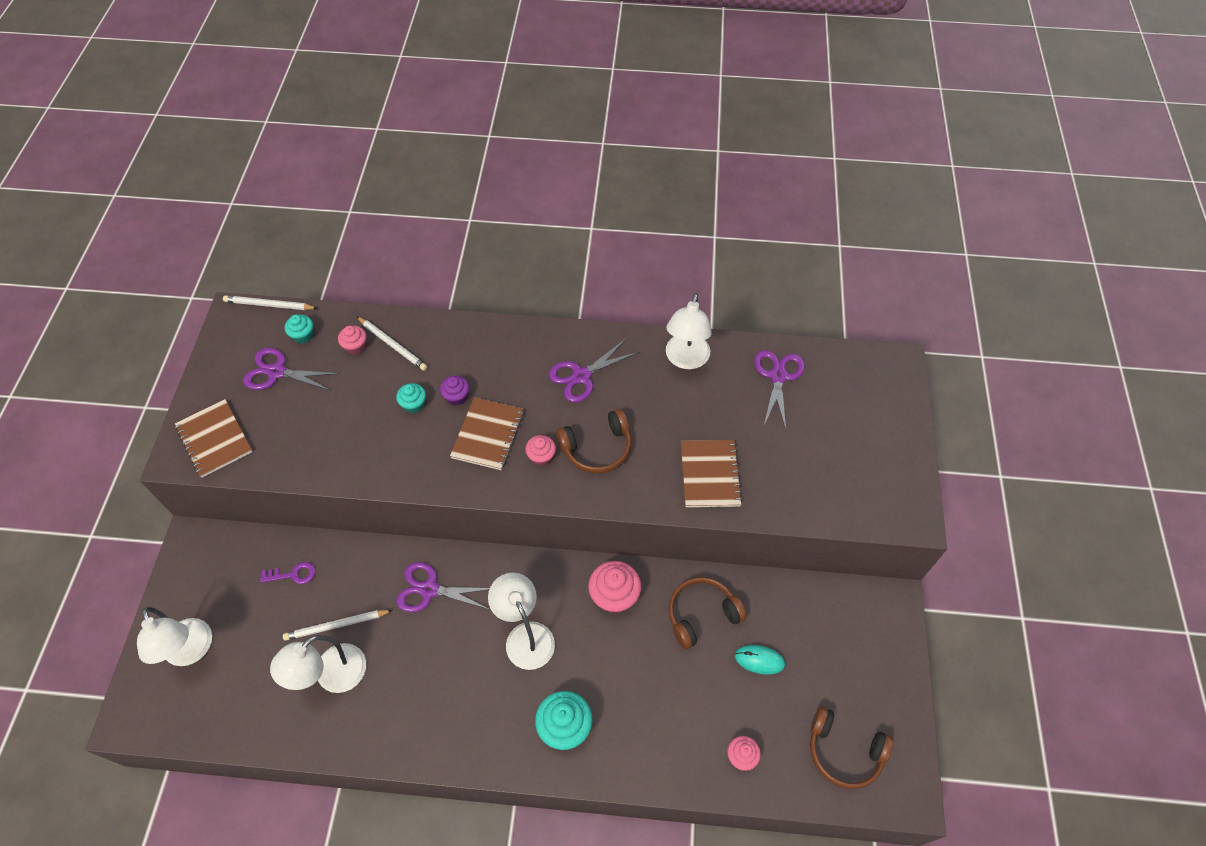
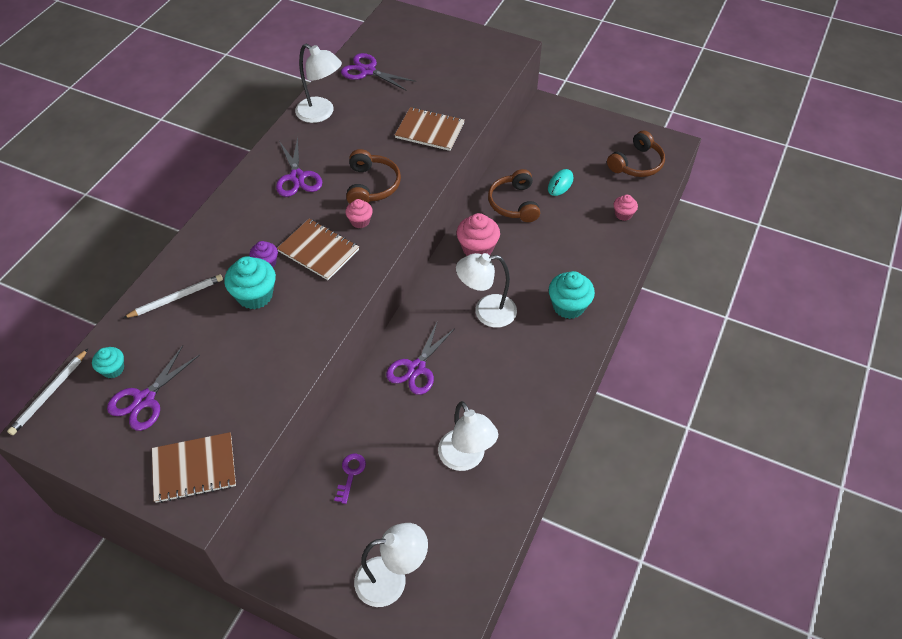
camera: 70 degrees left, 5 degrees down
white pencil [283,610,393,641] -> none
pink cupcake [338,326,366,355] -> none
turquoise cupcake [396,383,426,413] -> turquoise cupcake [224,256,276,309], size x1.73

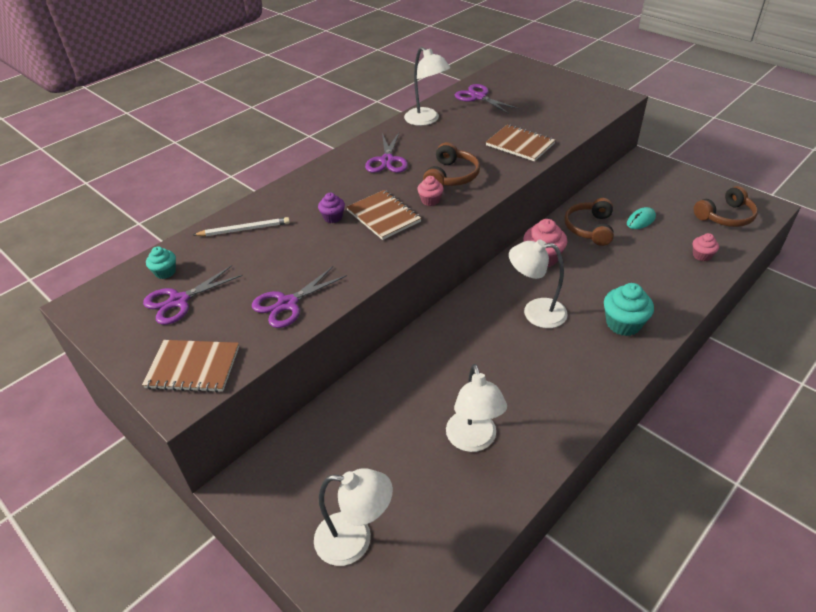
camera: 20 degrees right, 10 degrees down
white pencil [7,349,88,435] -> none
turquoise cupcake [224,256,276,309] -> none
purple key [334,454,366,504] -> none
purple scissors [386,323,455,395] -> purple scissors moved to [252,266,347,328]

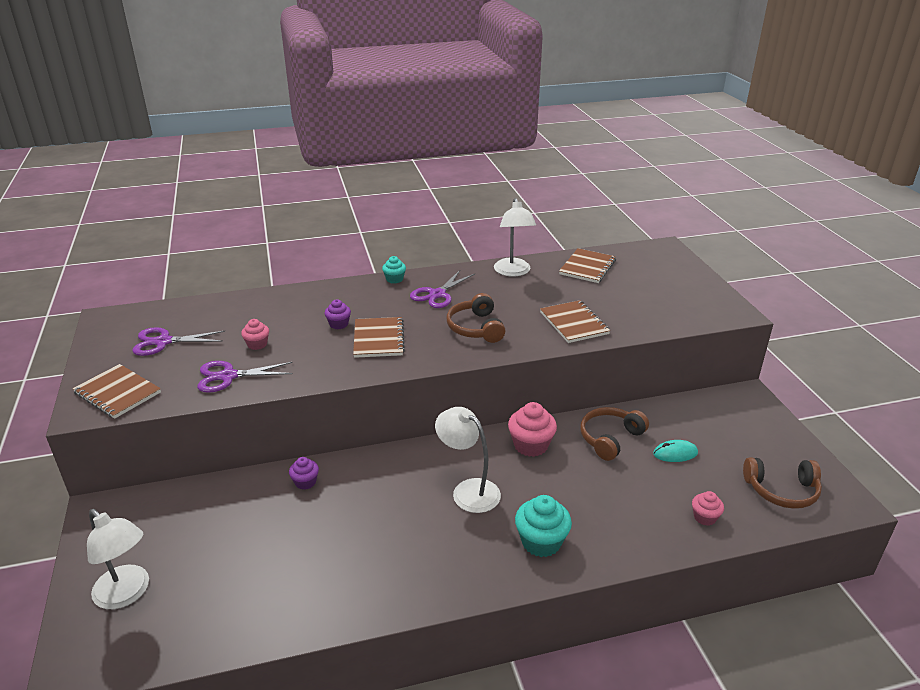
camera: 30 degrees right, 10 degrees down
turquoise cupcake [146,247,176,279] -> turquoise cupcake moved to [382,256,406,283]
white pencil [193,217,290,236] -> none
pink cupcake [417,176,444,206] -> pink cupcake moved to [241,319,269,350]
brown headphones [423,142,480,186] -> brown headphones turned 120 degrees clockwise [446,293,505,343]
white lamp [446,364,507,452] -> none
purple scissors [455,84,520,114] -> brown notebook [559,248,616,283]
none -> purple cupcake [289,457,319,490]

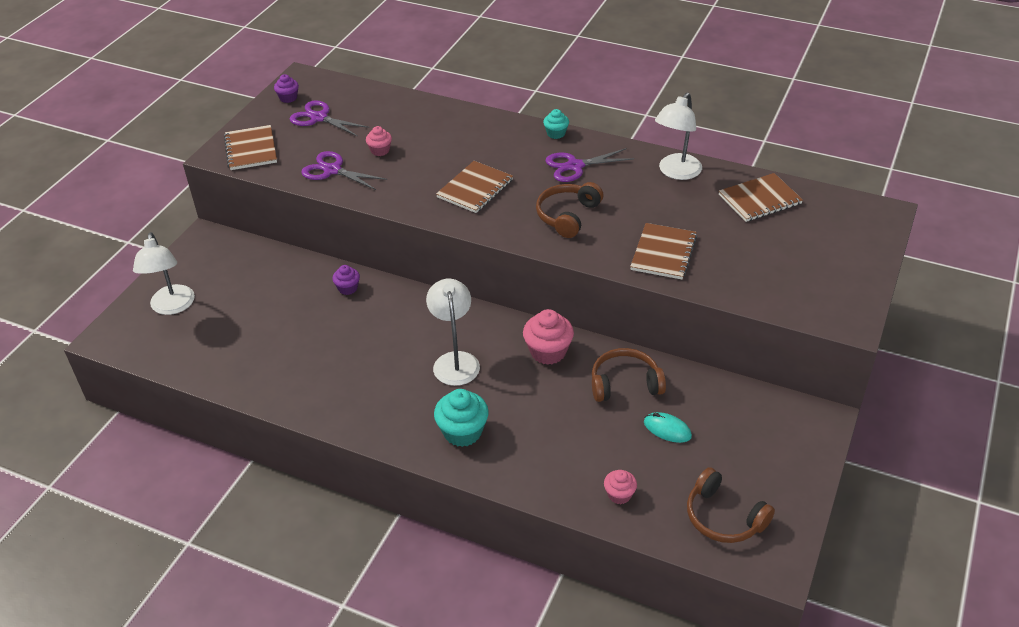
camera: 40 degrees right, 10 degrees up
purple cupcake [325,299,351,329] -> purple cupcake moved to [274,74,299,103]

